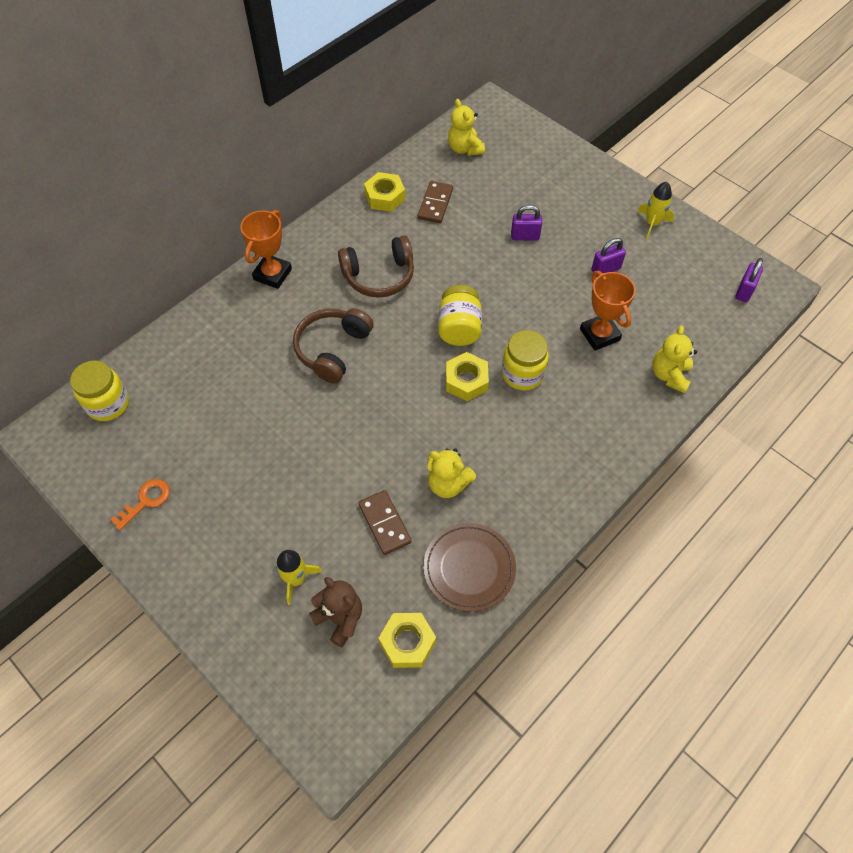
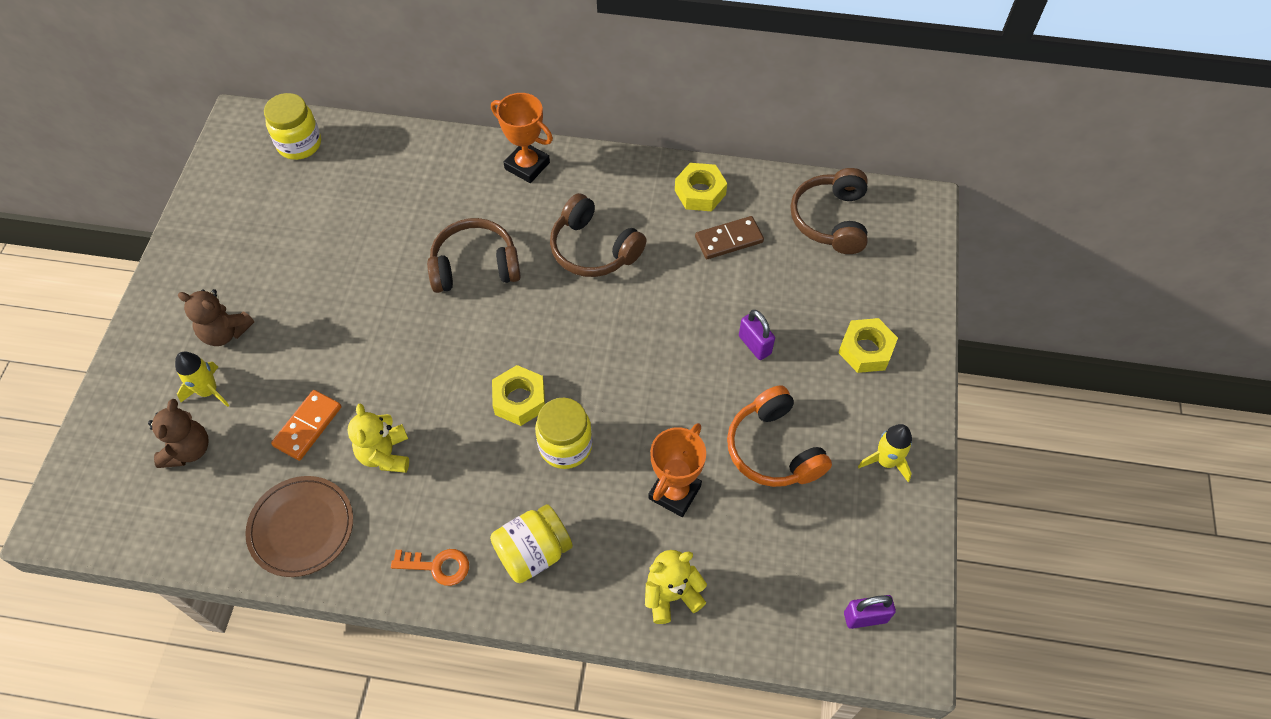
camera: 55 degrees right, 0 degrees up
orange key [110,479,170,530] -> orange key moved to [391,549,469,586]
orange trophy [240,210,292,289] -> orange trophy turned 45 degrees clockwise [491,93,553,183]
brown domino [359,490,412,555] -> orange domino [271,390,341,461]
yellow nut [379,613,436,668] -> yellow nut moved to [838,318,898,373]
yellow jar [438,285,482,346] -> yellow jar moved to [490,504,573,583]
yellow teddy bear [448,99,485,156] -> brown headphones [791,168,868,254]
purple padlock [591,238,626,277] -> orange headphones [727,385,832,487]
none -> brown teddy bear [178,289,254,346]

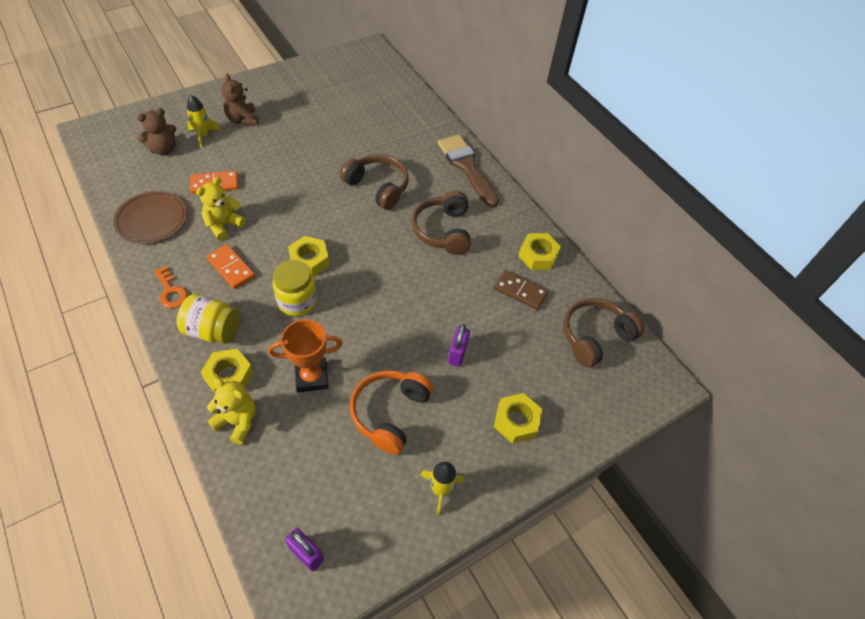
camera: 45 degrees right, 5 degrees down
yellow jar [264,93,321,160] -> none
orange trophy [491,93,553,183] -> brown brush [438,135,499,207]
none -> yellow nut [201,349,254,393]
none -> orange domino [206,244,255,289]

